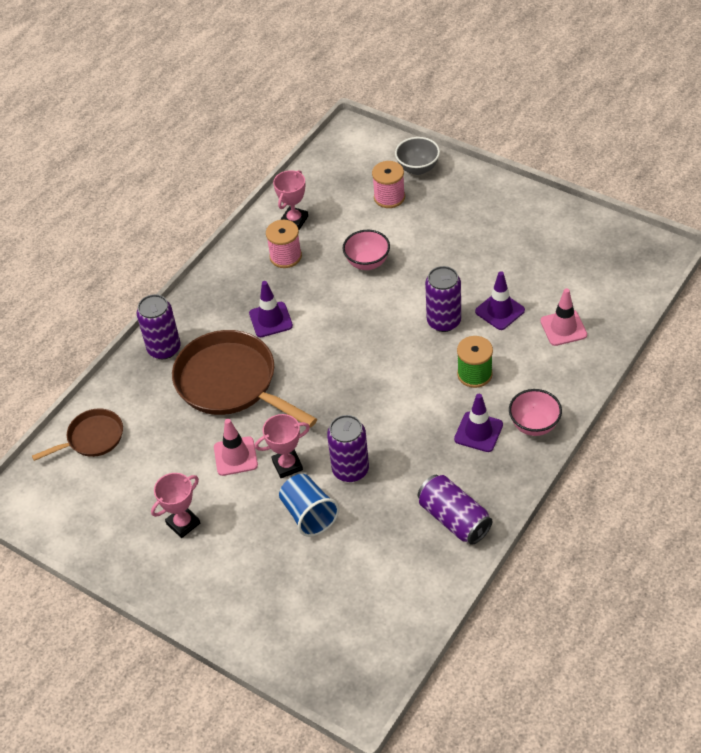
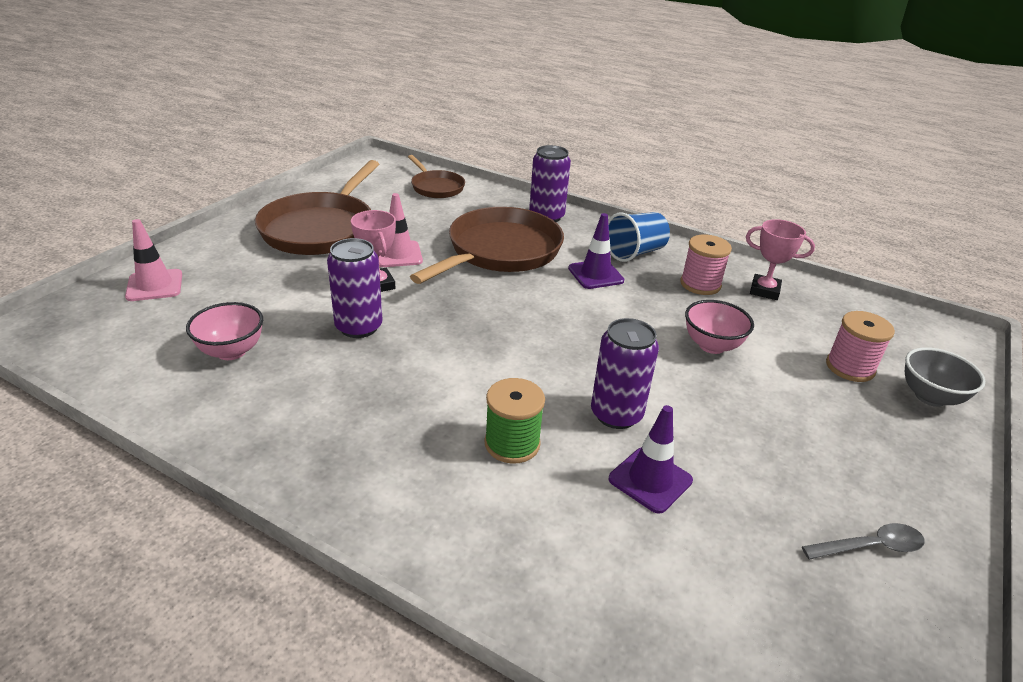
camera: 80 degrees right, 15 degrees down
pink trophy [151,473,200,538] -> brown pan [255,160,379,255]
blue cup [279,474,340,537] -> blue cup moved to [608,212,670,262]
purple can [418,475,492,545] -> none
purple traffic cone [454,394,503,452] -> none
pink bowl [509,389,562,436] -> pink bowl moved to [186,302,263,360]
pink traffic cone [540,288,587,346] -> pink traffic cone moved to [125,219,182,301]
none -> grey spoon [802,523,924,560]

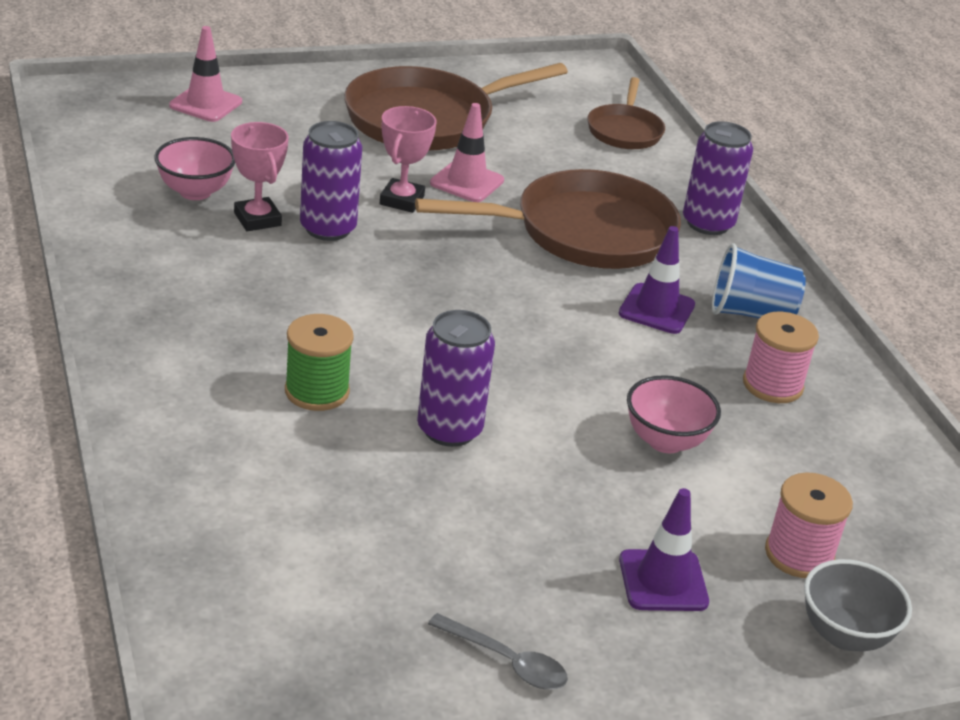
camera: 40 degrees right, 0 degrees up
purple traffic cone [609,405,693,514] -> purple traffic cone moved to [619,488,709,611]
pink trophy [746,219,815,300] -> pink trophy moved to [231,122,289,231]

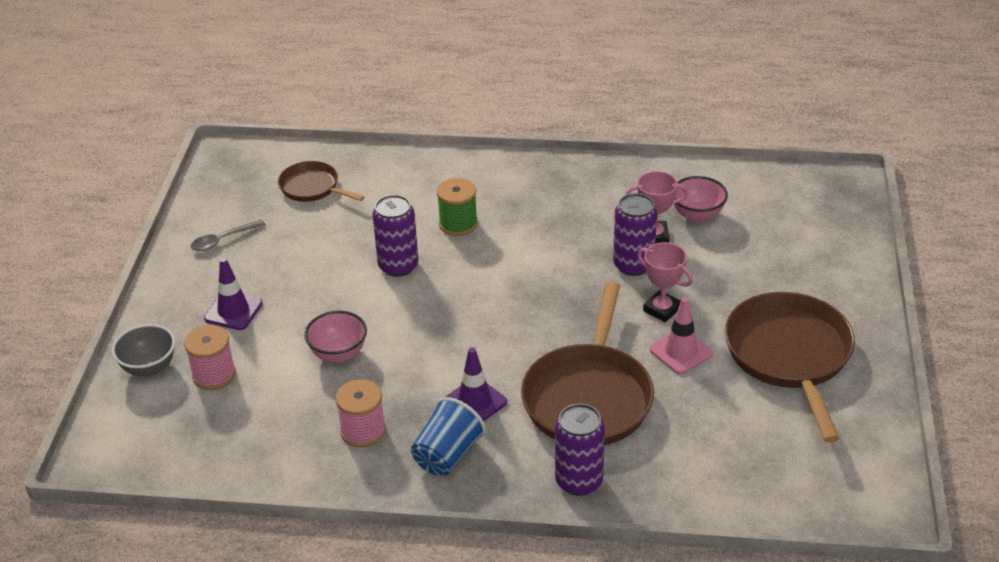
camera: 120 degrees right, 5 degrees up
pink traffic cone [169,26,242,122] -> none
brown pan [587,77,665,149] -> brown pan moved to [278,161,364,202]

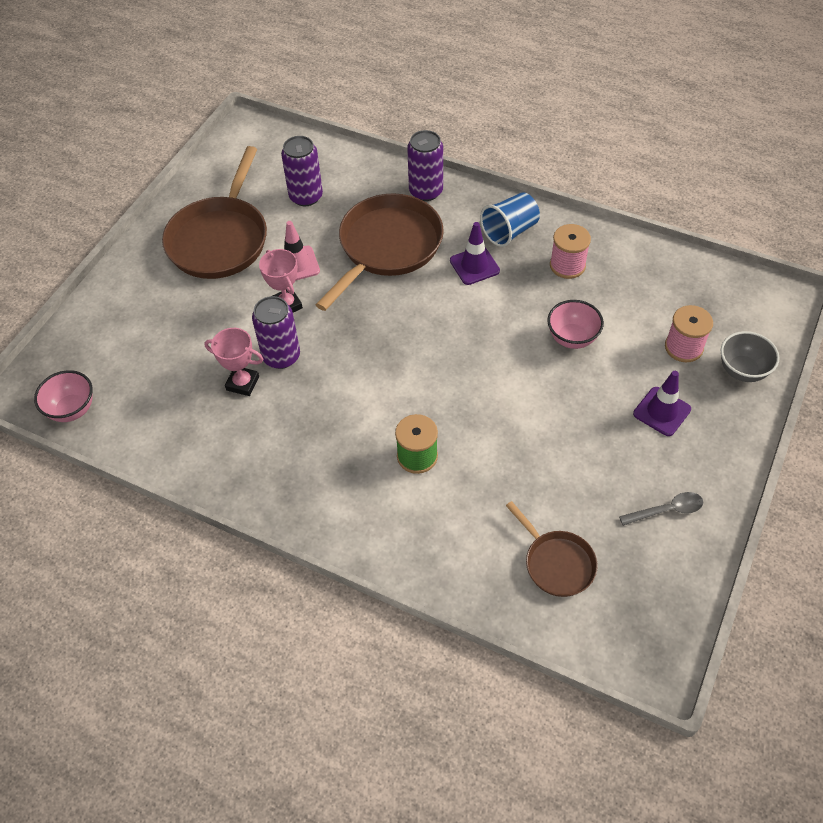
camera: 160 degrees left, 15 degrees up
purple can [372,195,418,277] -> purple can moved to [281,136,323,206]
pink bowl [674,176,728,223] -> pink bowl moved to [34,370,93,422]

